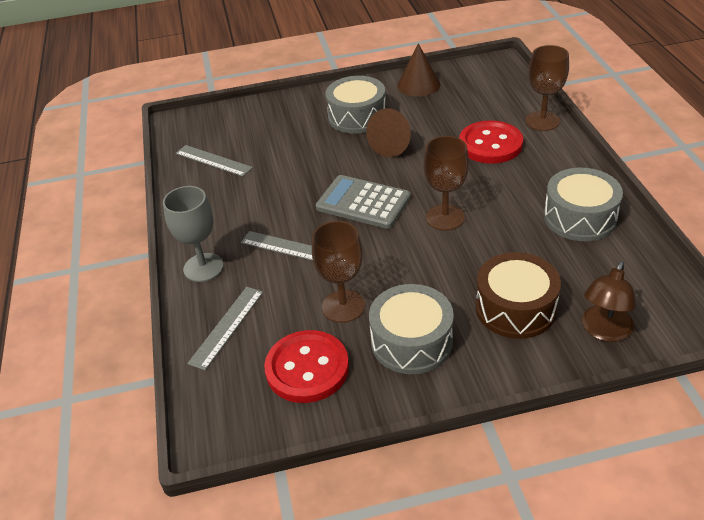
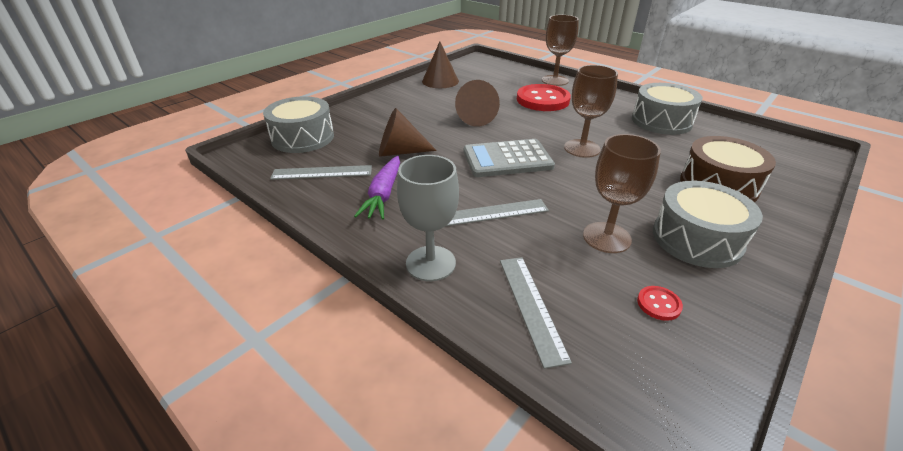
camera: 40 degrees left, 5 degrees down
red button [264,330,349,403] -> red button [637,286,683,321], size x0.42
grey drum [326,76,386,134] -> grey drum moved to [263,96,334,153]
brown lamp [582,261,636,342] -> none
none -> purple carrot [354,156,400,220]
none -> brown cone [379,108,437,157]

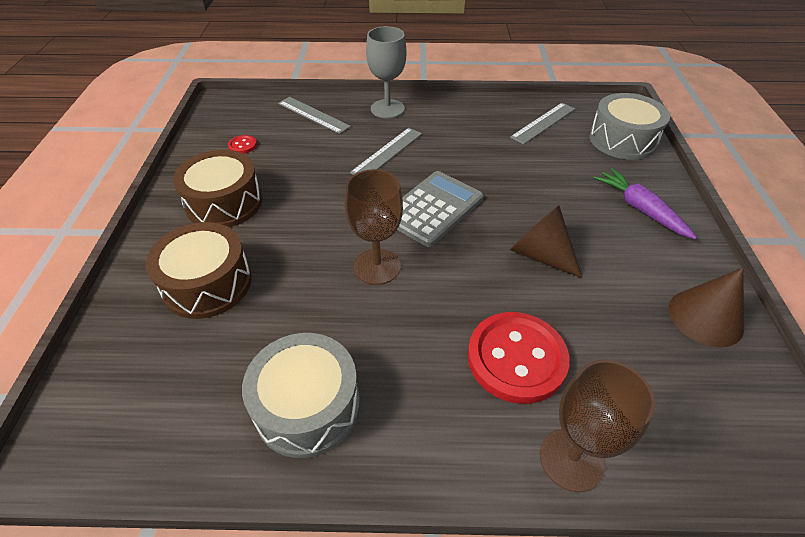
camera: 140 degrees right, 10 degrees up
purple carrot [354,156,400,220] -> purple carrot moved to [594,168,697,239]
brown cone [379,108,437,157] -> none
brown goblet [583,134,661,253] -> none
grey drum [653,181,763,268] -> brown drum [173,150,262,227]

